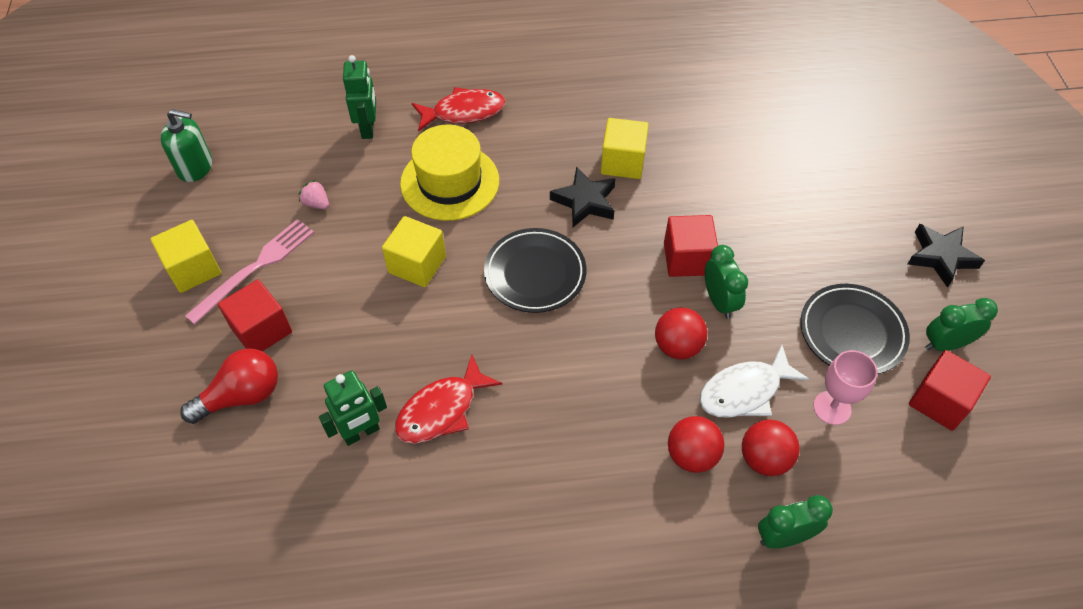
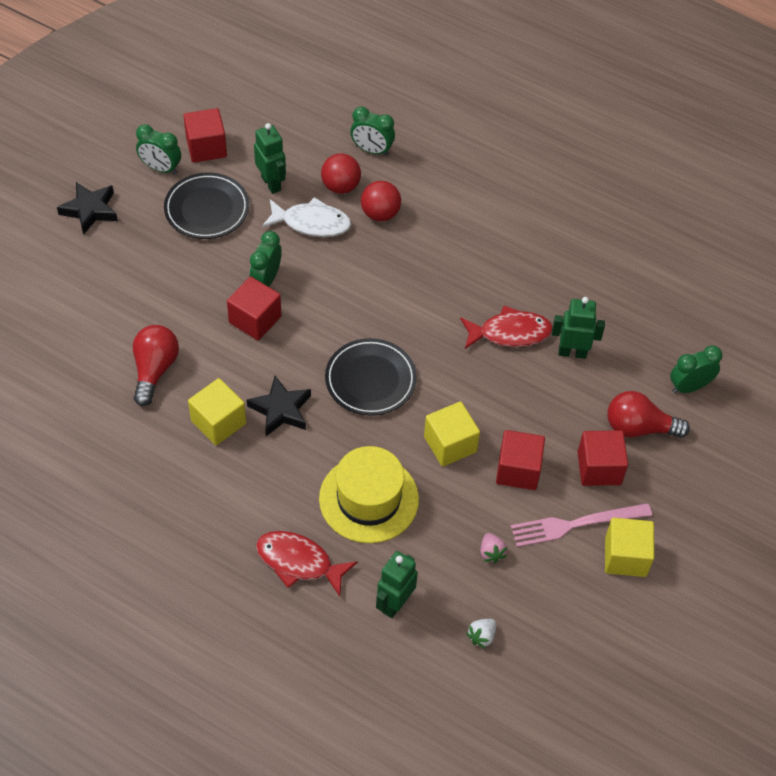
camera: 145 degrees left, 0 degrees up
green soap dispenser [160,109,212,182] -> none
red ball [655,307,707,359] -> none
pink goblet [813,350,878,425] -> green robot [254,123,286,194]
none -> red light bulb [133,325,179,406]
none -> white strawberry [466,619,496,649]
none -> red cube [496,430,545,490]
none -> green clock [670,345,722,393]

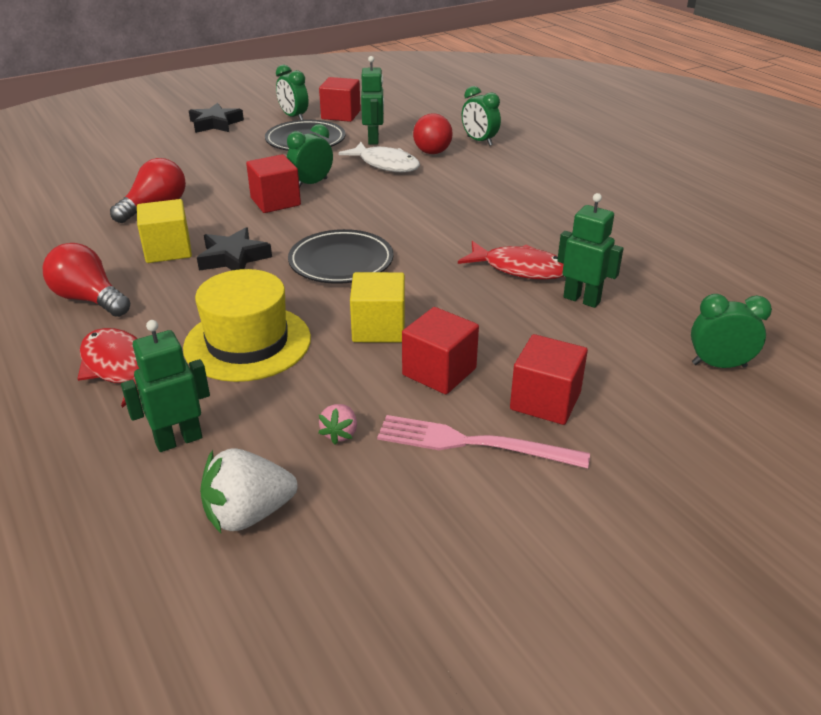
camera: 30 degrees right, 20 degrees down
red ball [361,181,401,221] -> none
white strawberry [466,619,496,649] -> white strawberry [200,448,298,533], size x1.86
yellow cube [605,518,654,577] -> none
red light bulb [608,391,690,438] -> red light bulb moved to [43,243,130,317]

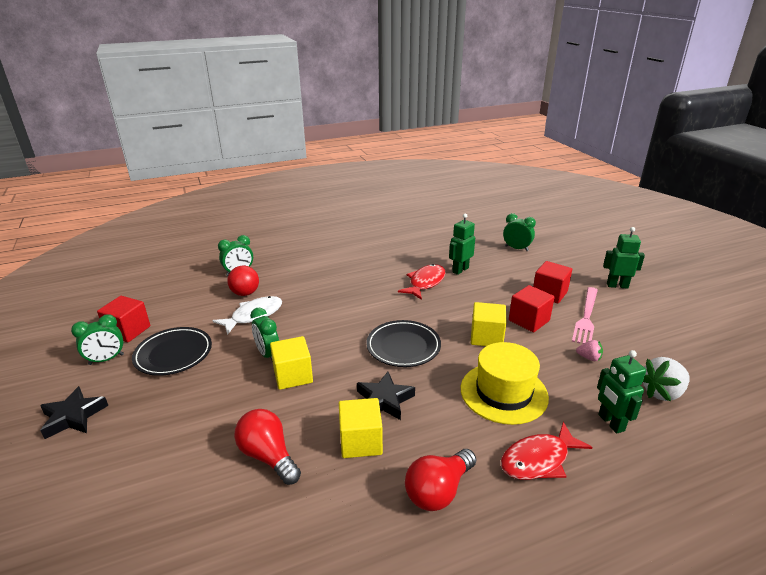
camera: 80 degrees left, 5 degrees down
white strawberry [200,448,298,533] -> white strawberry turned 75 degrees clockwise [643,357,690,401]
red cube [246,154,301,213] -> yellow cube [270,336,313,390]
green robot [361,56,384,145] -> green robot moved to [603,227,645,289]
green clock [691,294,772,368] -> green clock turned 105 degrees clockwise [503,213,536,251]

